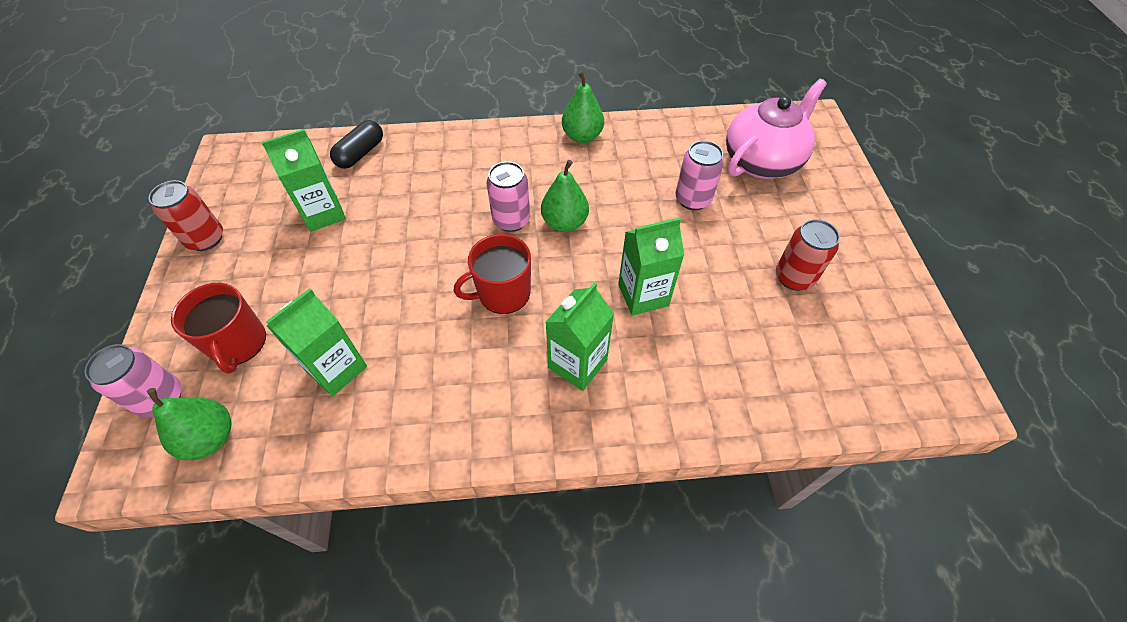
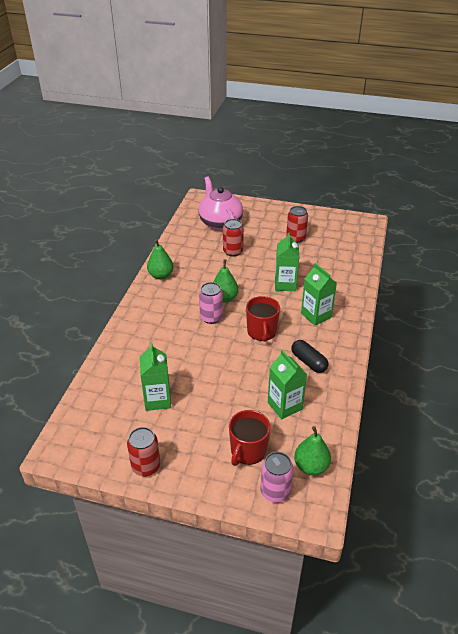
camera: 70 degrees left, 15 degrees down
red mug [171,283,266,374] -> red mug turned 120 degrees clockwise [229,410,270,466]
black capsule [330,120,383,169] -> black capsule moved to [292,340,328,373]
pink can [676,141,724,210] -> red can [223,219,244,257]

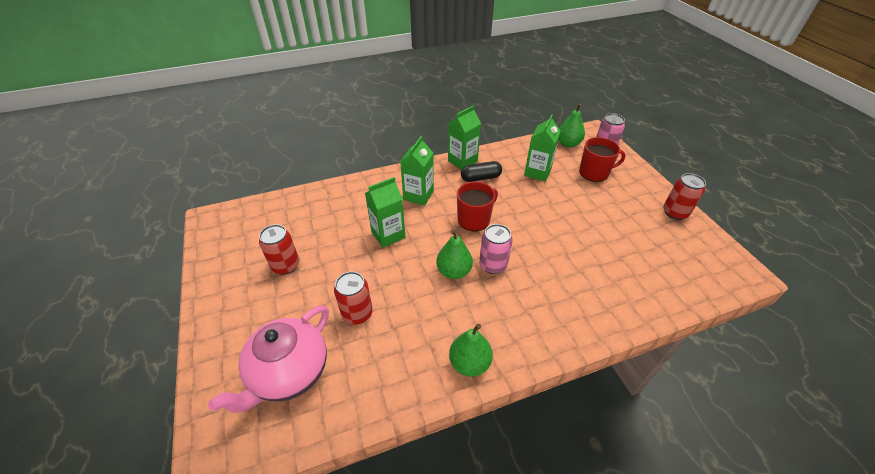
camera: 125 degrees left, 5 degrees up
green carton [140,343,171,411] -> green carton moved to [448,105,481,170]
black capsule [292,340,328,373] -> black capsule turned 60 degrees clockwise [461,161,502,182]

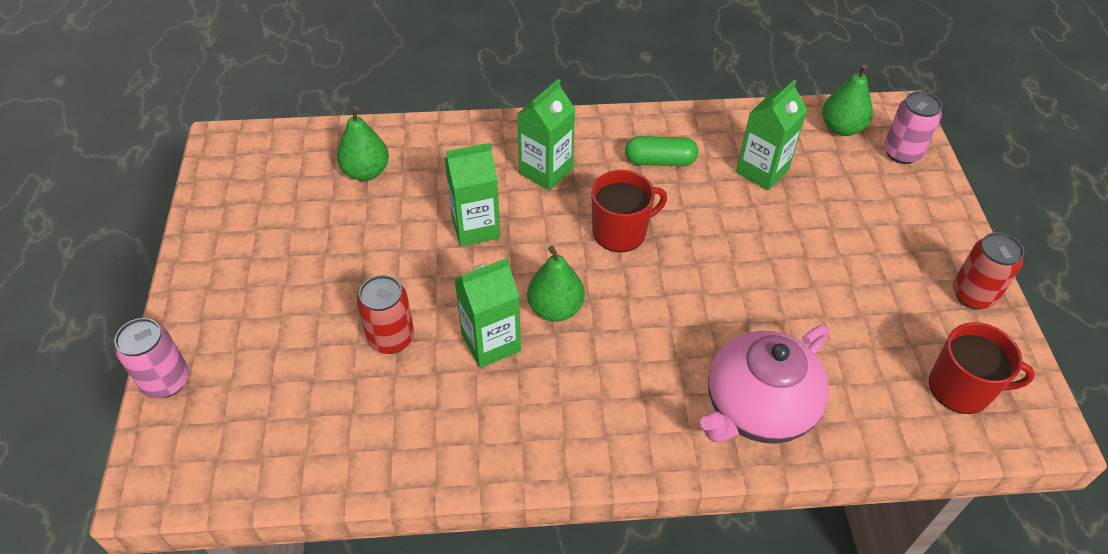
camera: 15 degrees right, 5 degrees up
pink teapot [208,305,329,412] -> pink teapot moved to [700,325,829,444]
red can [259,224,299,275] -> none
green carton [448,105,481,170] -> green carton moved to [455,258,521,368]
green pear [449,324,493,377] -> green pear moved to [337,106,389,181]
black capsule [461,161,502,182] -> green capsule [625,136,698,166]
pink can [479,224,513,274] -> pink can moved to [114,318,189,398]
red mug [579,137,626,182] -> red mug moved to [929,322,1035,414]

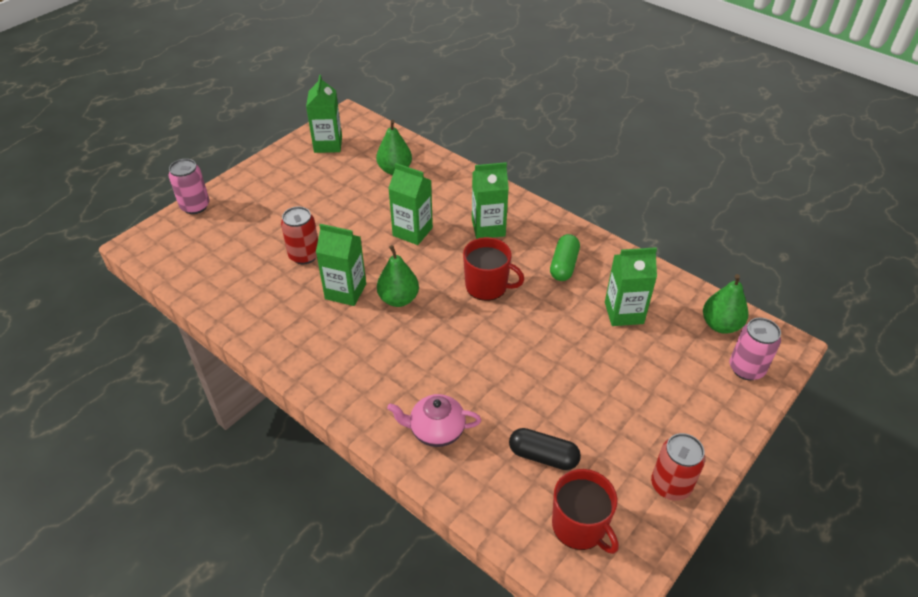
camera: 45 degrees right, 5 degrees down
green capsule [625,136,698,166] -> green capsule turned 60 degrees clockwise [550,234,580,281]
pink teapot [700,325,829,444] -> pink teapot [387,394,481,447], size x0.61
none -> green carton [306,75,342,153]
none -> black capsule [509,428,581,470]

